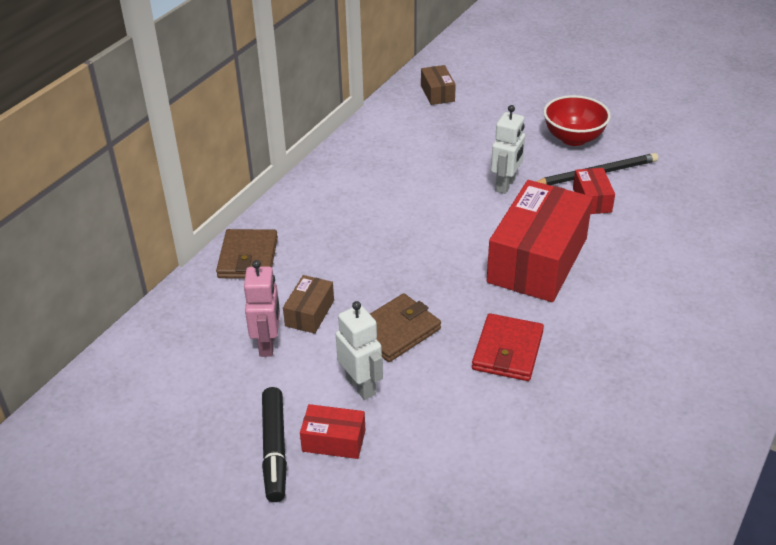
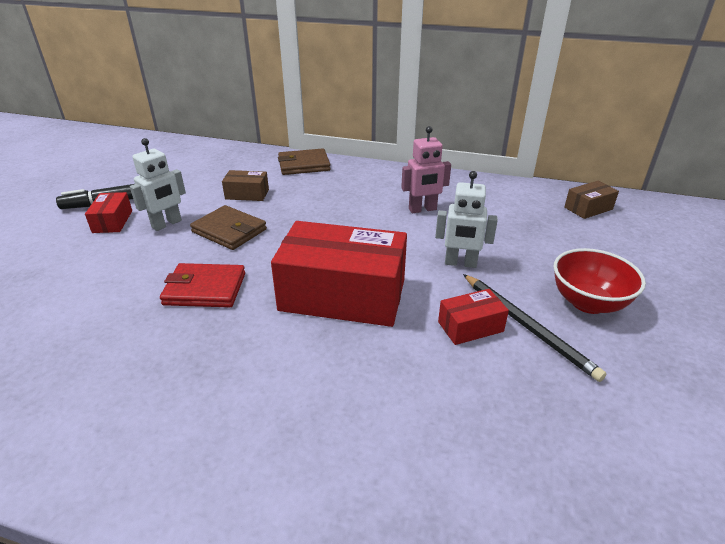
camera: 75 degrees right, 5 degrees down
pink robot [244,260,280,357] -> pink robot moved to [401,126,451,213]

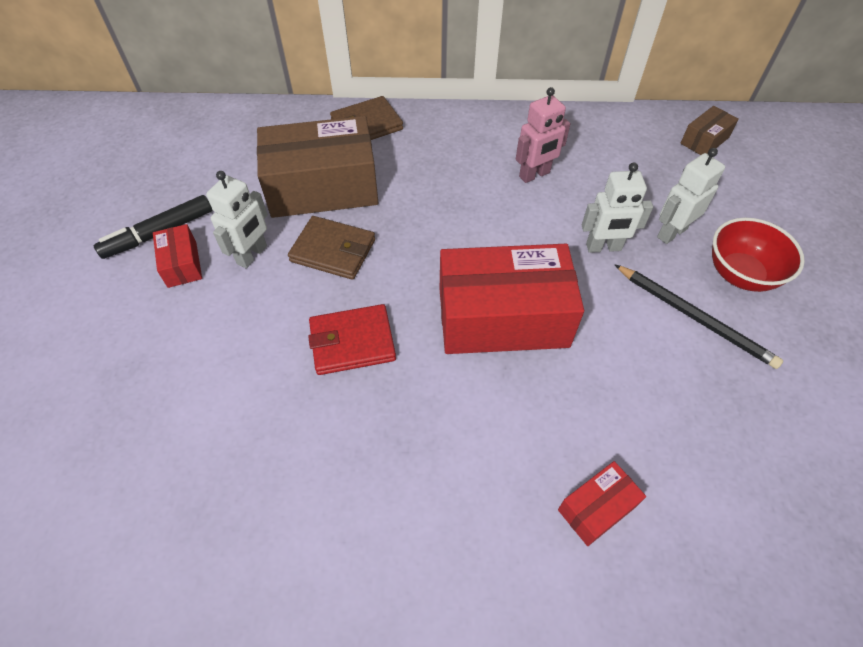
camera: 15 degrees left, 20 degrees up
brown box [222,170,269,201] -> brown box [257,116,378,218], size x2.22
red box [438,289,509,345] -> red box moved to [558,461,646,546]
none -> white robot [657,148,725,244]

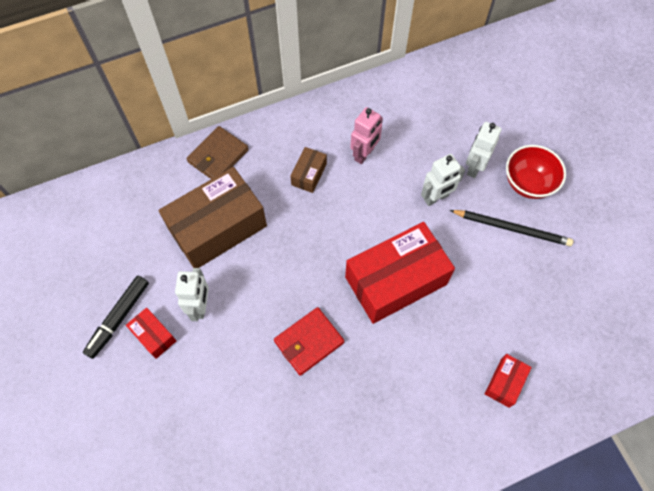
camera: 25 degrees left, 10 degrees up
brown wallet [288,216,375,280] -> none
brown box [680,106,739,155] -> brown box moved to [290,147,327,193]

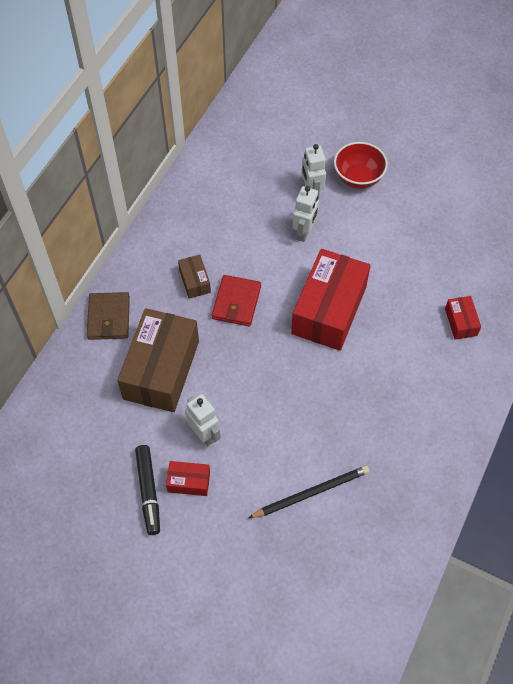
camera: 40 degrees left, 5 degrees down
red wallet [274,307,344,376] -> red wallet moved to [212,275,261,326]
pink robot [350,107,383,164] -> none
black pencil [449,210,573,246] -> black pencil moved to [249,465,370,518]

